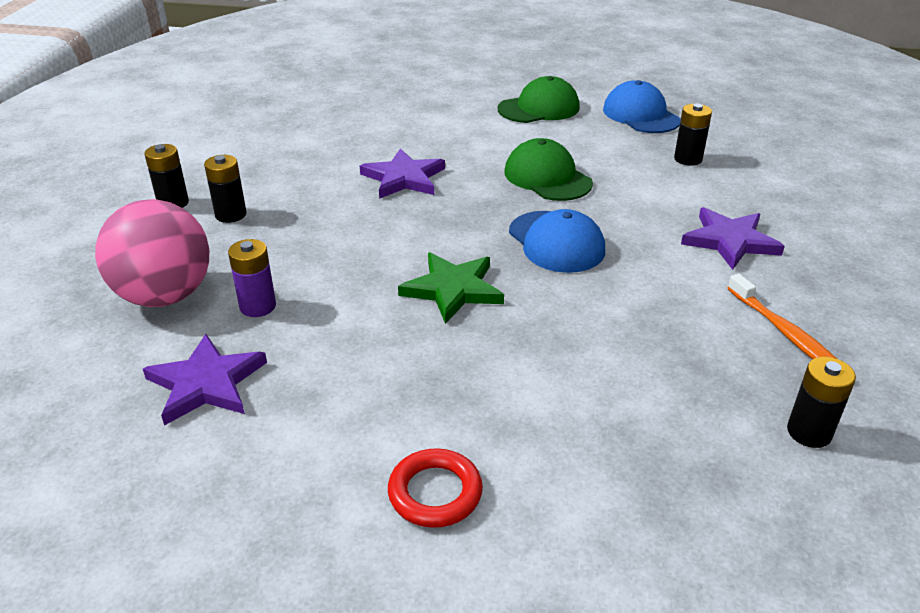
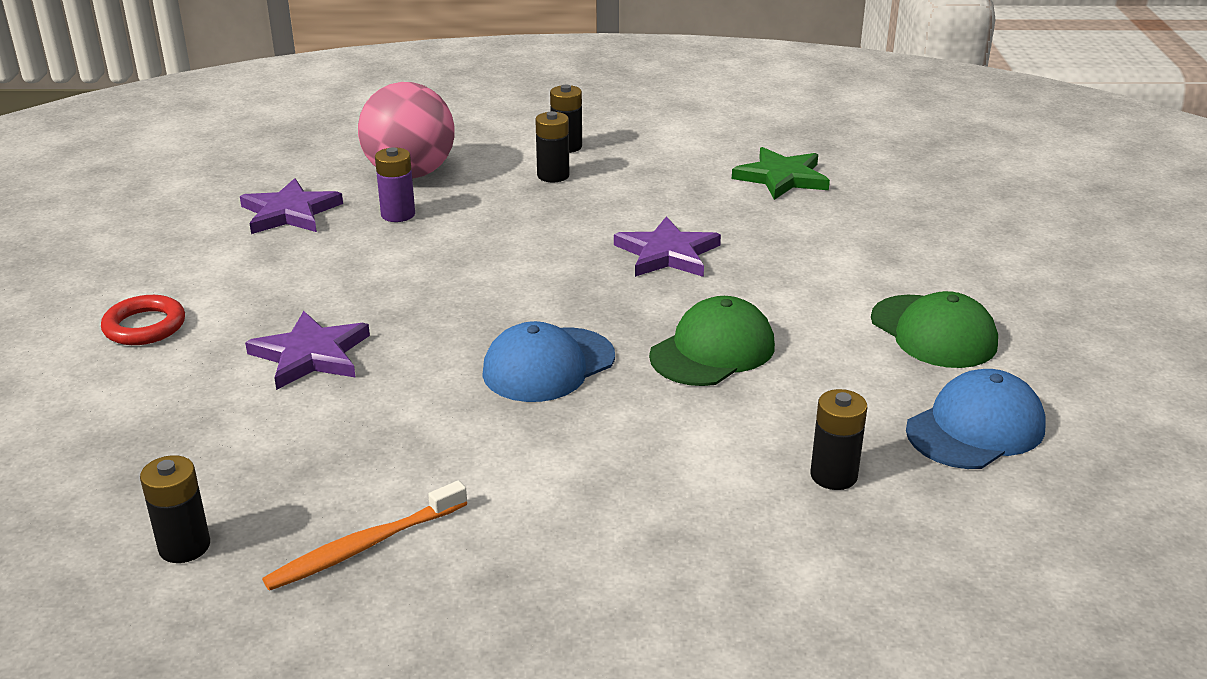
camera: 80 degrees right, 5 degrees down
green star [398,253,504,324] -> green star moved to [732,147,830,200]
purple star [681,207,785,270] -> purple star moved to [245,311,370,390]

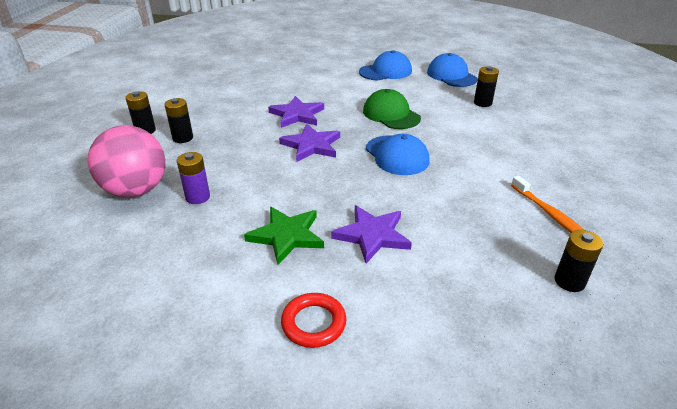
camera: 80 degrees left, 5 degrees up
purple star [240,178,343,234] -> purple star moved to [279,124,340,162]
green star [732,147,830,200] -> green star moved to [244,207,324,265]
green cap [871,291,998,368] -> blue cap [359,50,412,81]

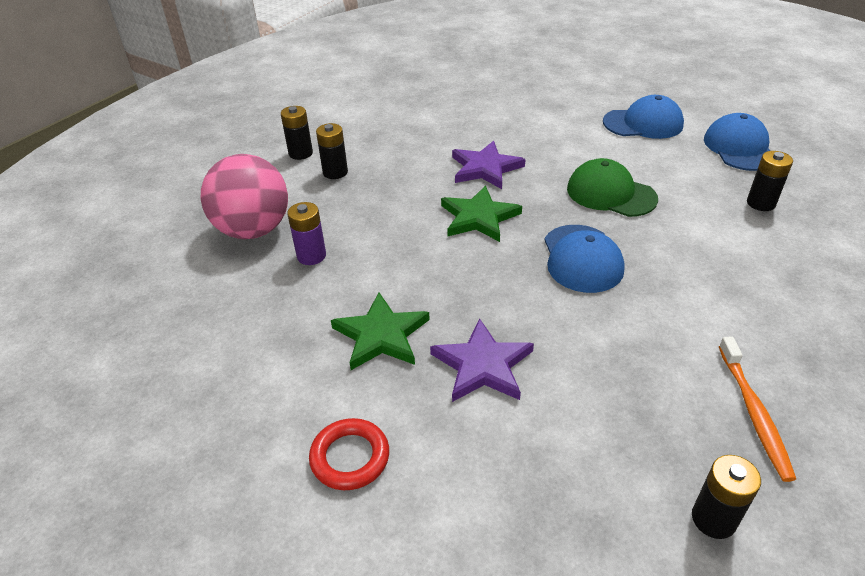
camera: 25 degrees right, 5 degrees up
purple star [279,124,340,162] -> green star [441,186,522,242]
green cap [363,89,421,129] -> green cap turned 45 degrees counterclockwise [567,158,658,217]

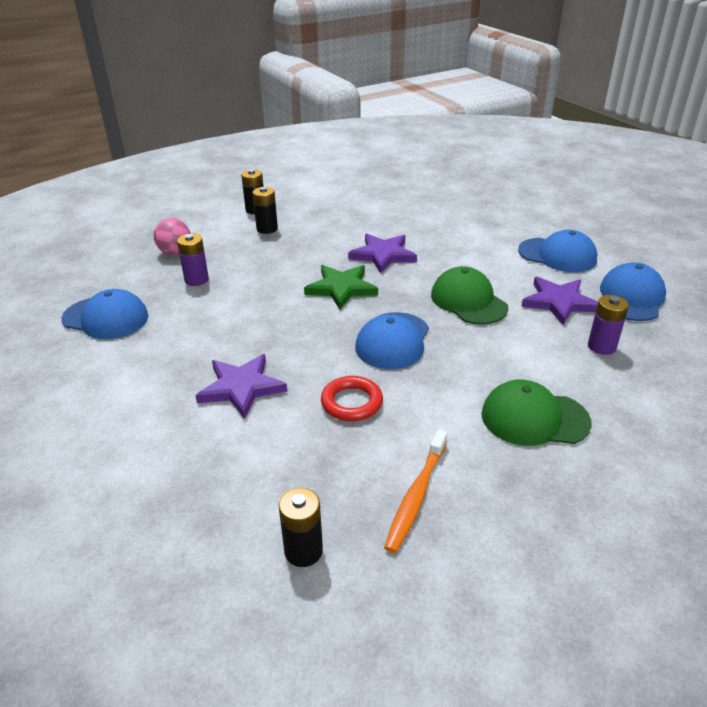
camera: 25 degrees right, 5 degrees down
pink ball [201,154,288,239] -> pink ball [154,218,191,255], size x0.55
red ring [309,418,389,490] -> red ring moved to [321,376,383,421]
green star [331,293,430,370] -> none
black battery [747,151,793,211] -> purple battery [588,295,629,355]
none -> blue cap [61,289,148,339]
none -> green cap [481,380,591,446]
none -> purple star [521,277,598,325]

